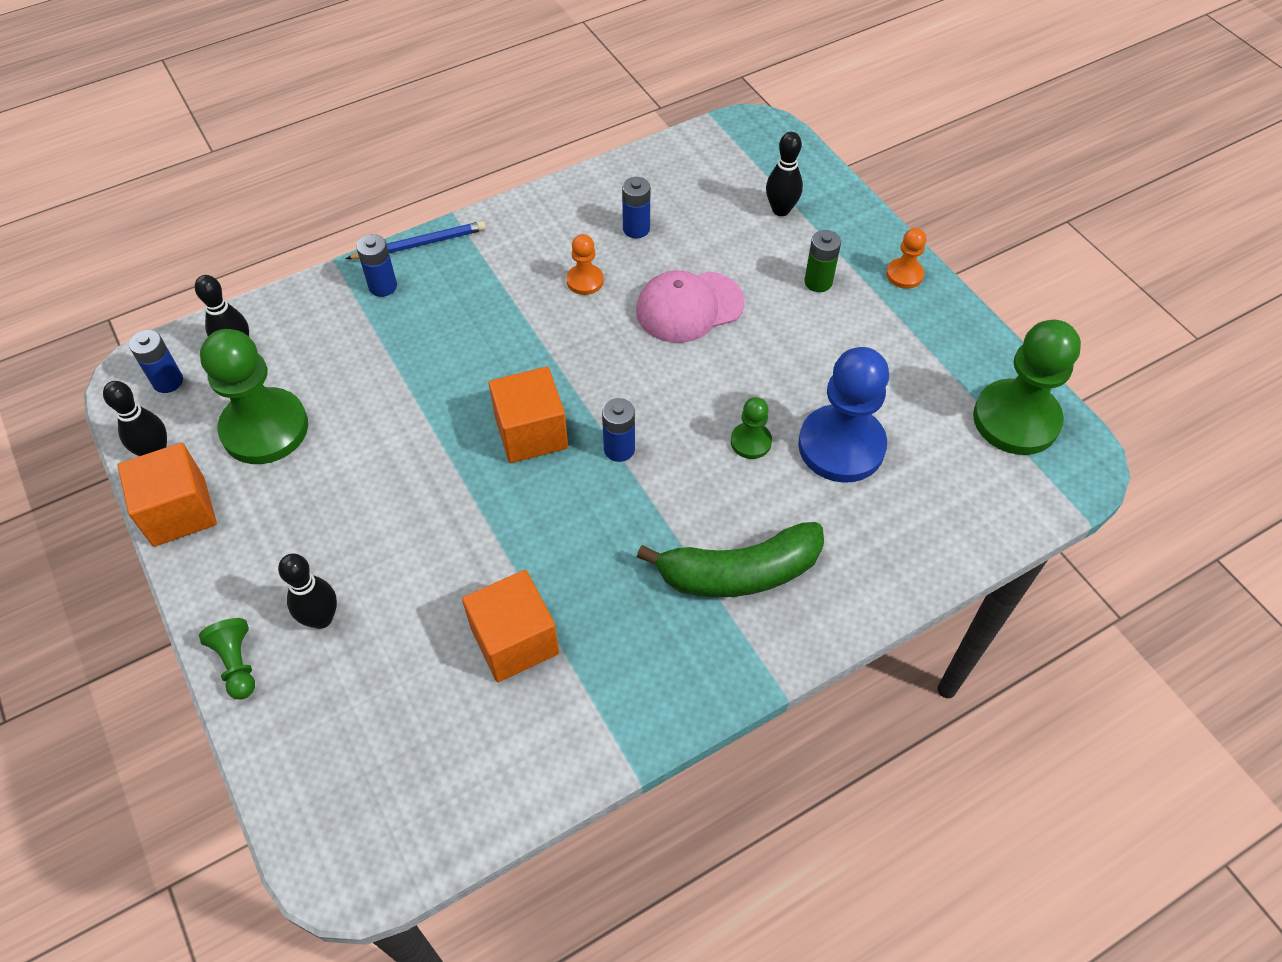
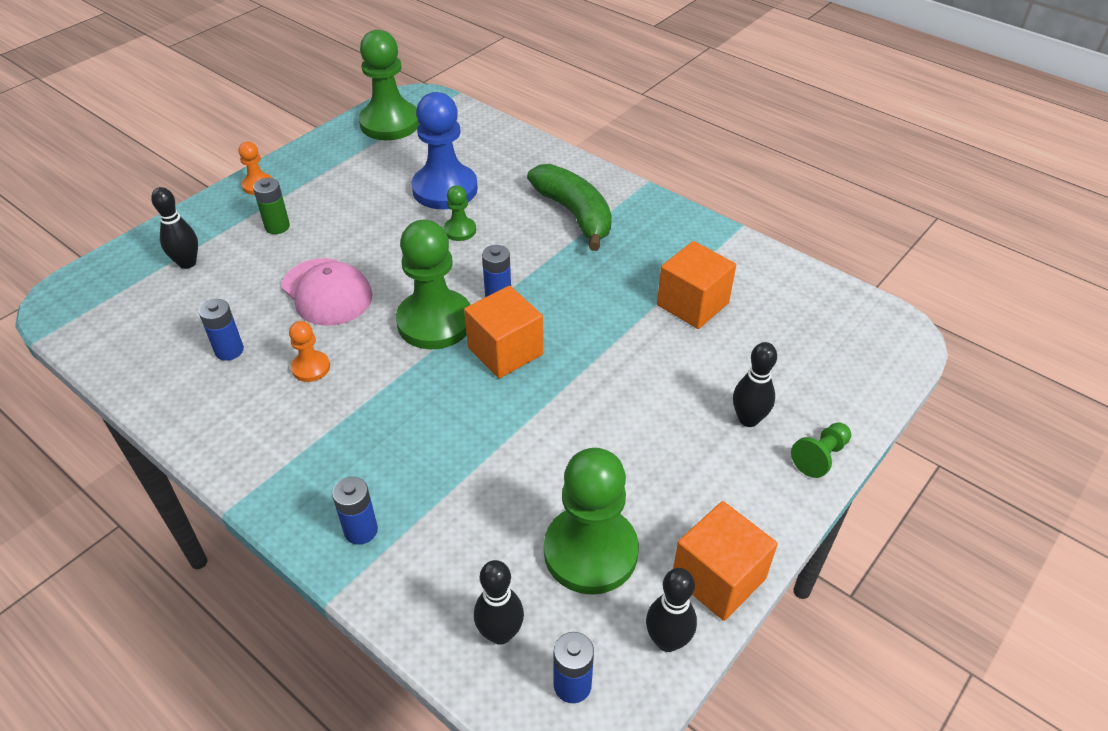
camera: 110 degrees left, 10 degrees down
blue pencil [345,221,486,259] -> none
none -> green pawn [396,220,470,349]

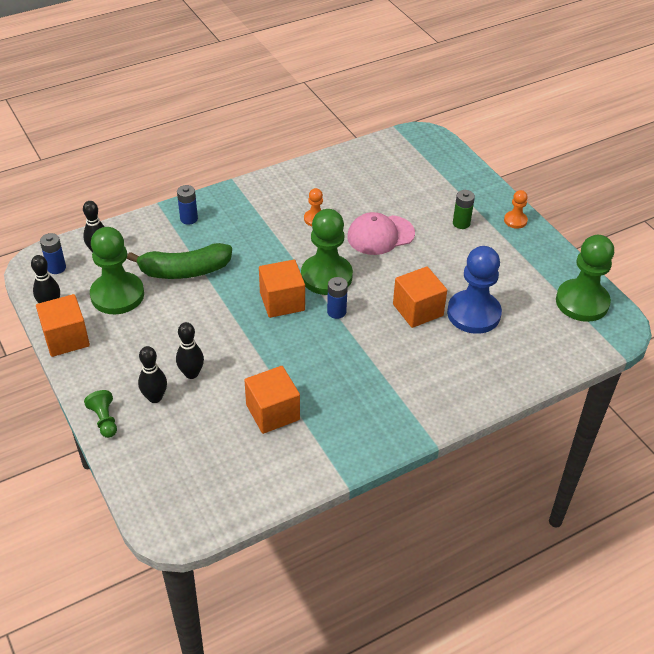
camera: 110 degrees right, 0 degrees up
black bowling pin [151,187,198,269] -> black bowling pin moved to [176,322,204,379]
blue battery [199,299,244,361] -> none
green pawn [444,185,476,241] -> orange cube [393,266,447,328]
green banana [527,164,612,251] -> green banana moved to [127,243,232,279]

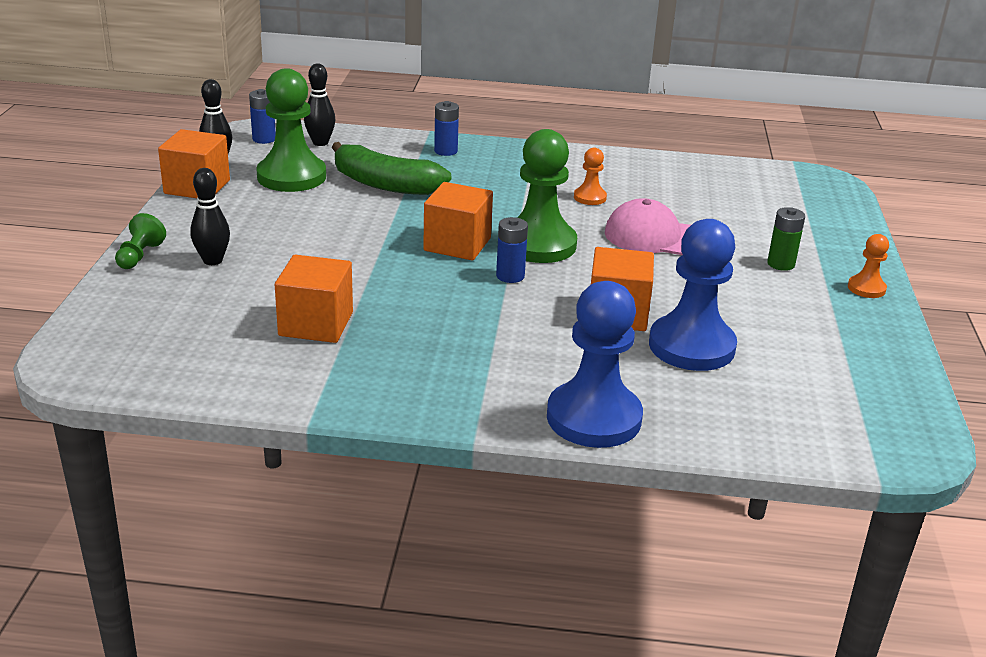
camera: 35 degrees right, 15 degrees down
black bowling pin [176,322,204,379] -> none
green pawn [556,235,614,322] -> none
none -> blue pawn [547,281,643,448]

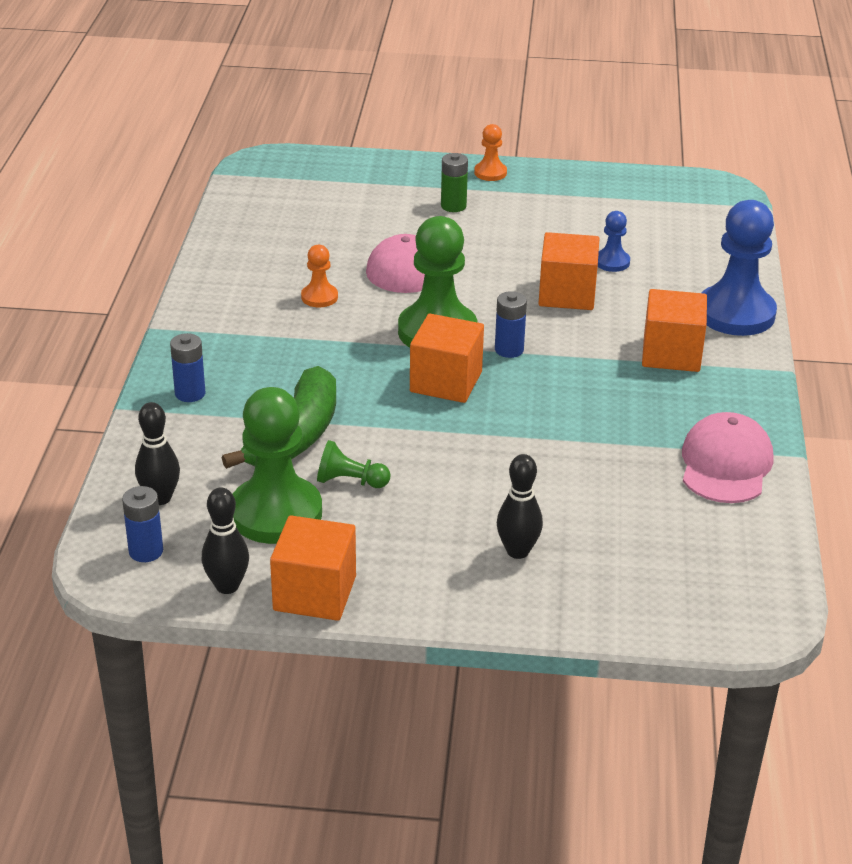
camera: 90 degrees left, 5 degrees up
green pawn [115,213,166,269] -> green pawn moved to [317,440,391,488]
orange cube [275,255,353,343] -> orange cube moved to [642,289,707,372]
blue pawn [649,219,737,371] -> blue pawn [598,211,630,272], size x0.47
none -> pink cap [682,412,773,503]

